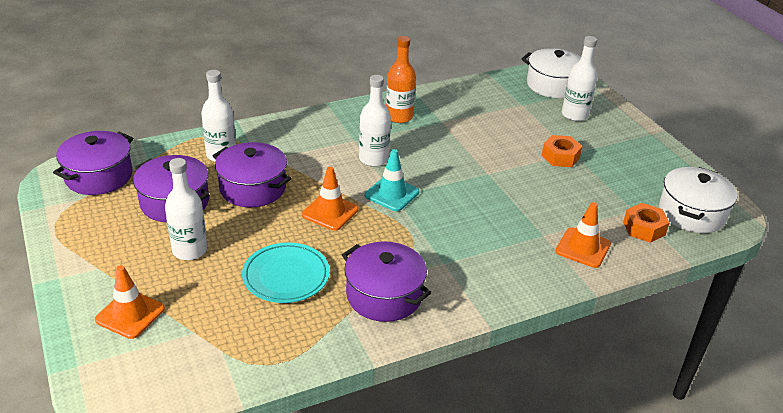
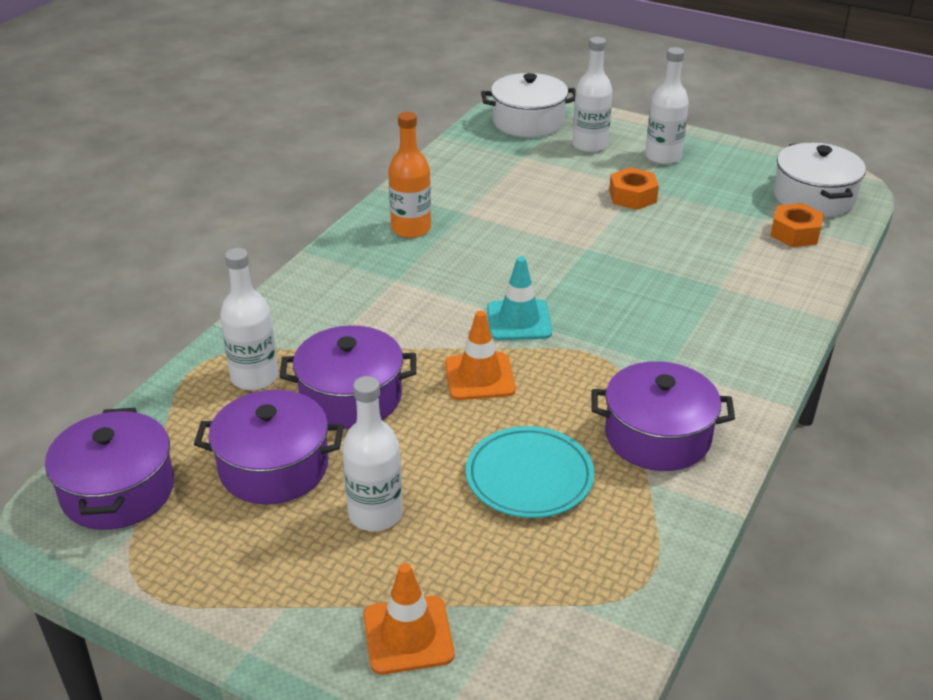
camera: 35 degrees left, 0 degrees up
white bottle [359,75,391,167] -> white bottle moved to [645,47,689,165]
orange traffic cone [556,202,611,268] -> none

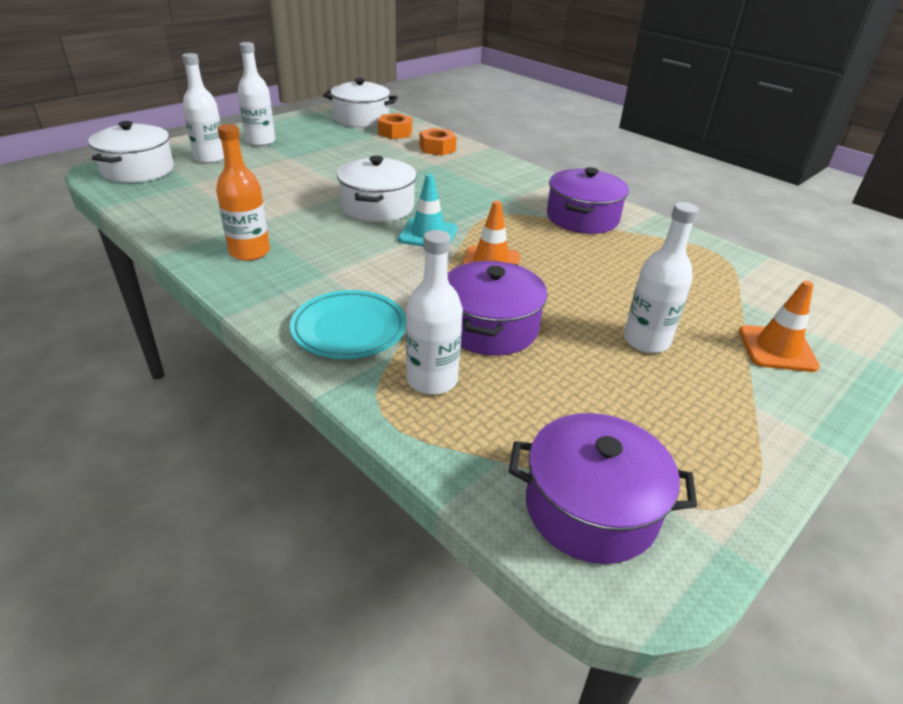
camera: 75 degrees left, 0 degrees up
purple pot [194,390,344,505] -> none
turquoise plate [466,426,595,518] -> turquoise plate moved to [290,290,406,359]
orange nut [609,167,659,210] -> orange nut moved to [419,128,456,156]
none -> white pot [337,156,417,222]

